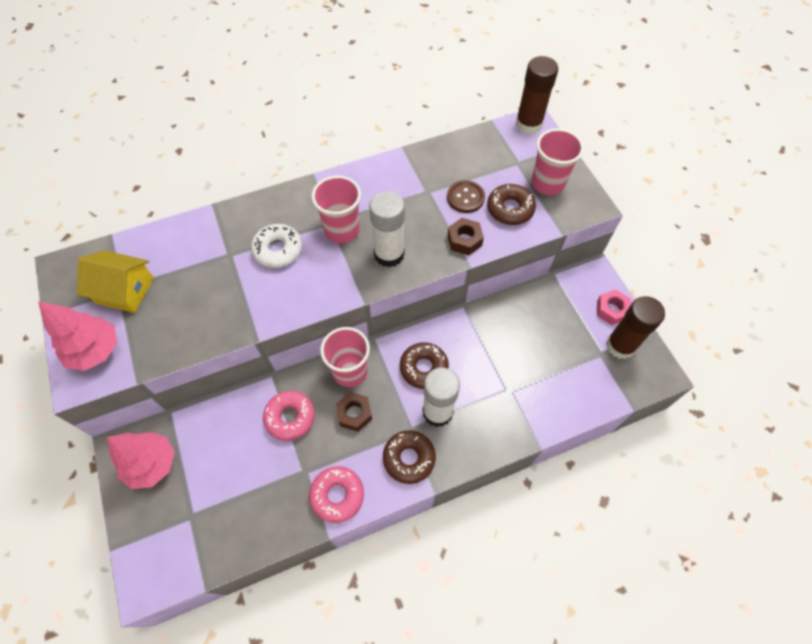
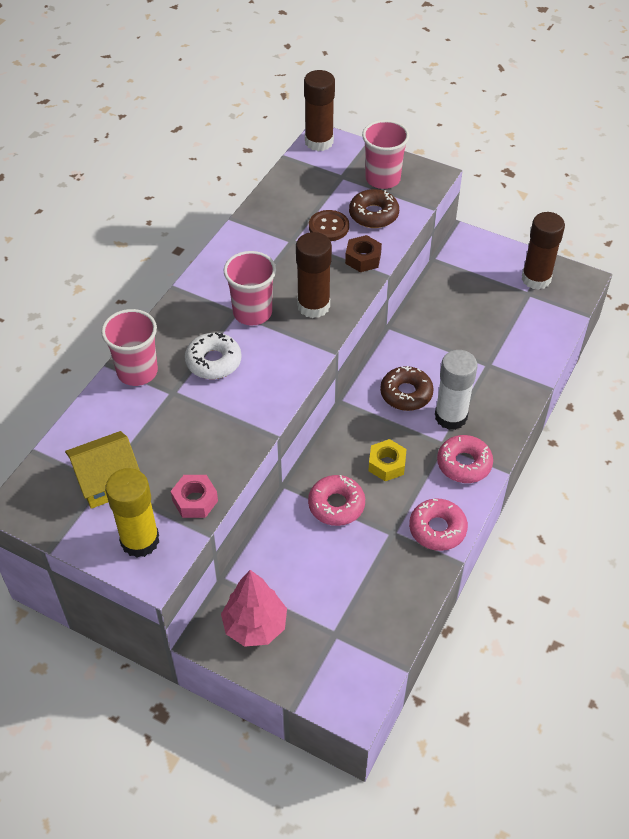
camera: 40 degrees left, 10 degrees down
pink tree [38,301,117,371] -> yellow glue stick [105,468,159,558]
pink cup [320,327,370,387] -> pink cup moved to [101,309,158,386]
brown nut [336,392,372,432] -> yellow nut [368,439,407,481]
white glue stick [369,191,405,267] -> brown glue stick [296,232,332,318]
brown donut [383,430,436,484] -> pink donut [437,435,493,483]
pink nut [597,290,631,325] -> pink nut moved to [171,475,218,518]

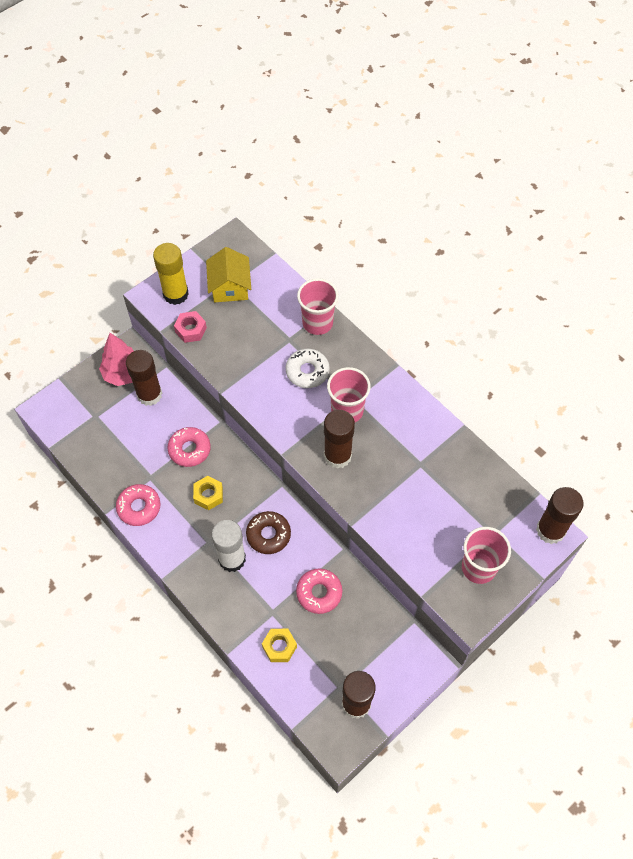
camera: 110 degrees right, 10 degrees up
brown button [309,210,349,241] -> none
brown nut [345,235,382,272] -> none
brown donut [349,189,399,228] -> none
pink donut [437,435,493,483] -> pink donut moved to [296,568,342,614]
none -> brown glue stick [126,350,162,406]
none -> yellow nut [262,629,297,662]

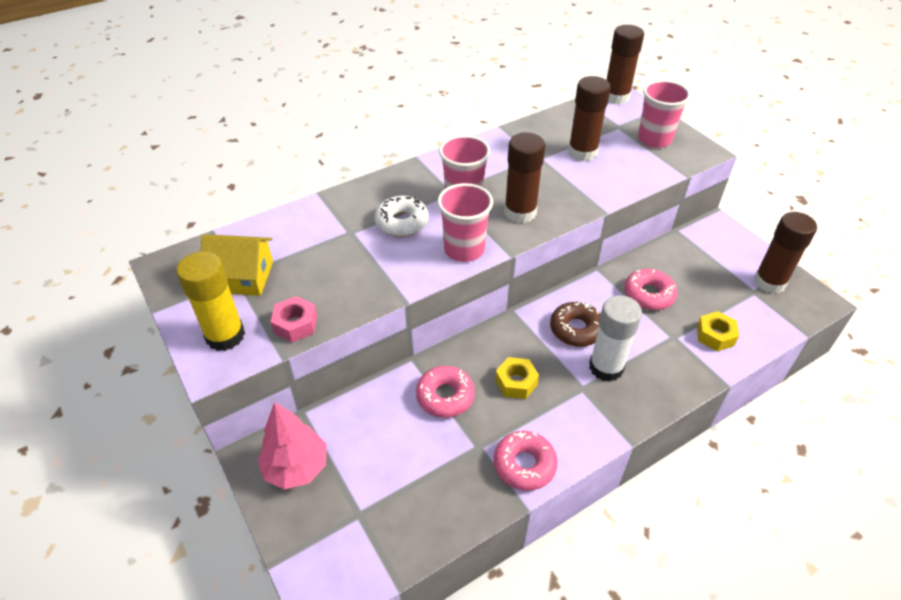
camera: 80 degrees left, 15 degrees down
brown glue stick [126,350,162,406] -> brown glue stick moved to [568,76,611,162]
pink cup [297,278,339,335] -> pink cup moved to [437,183,493,262]

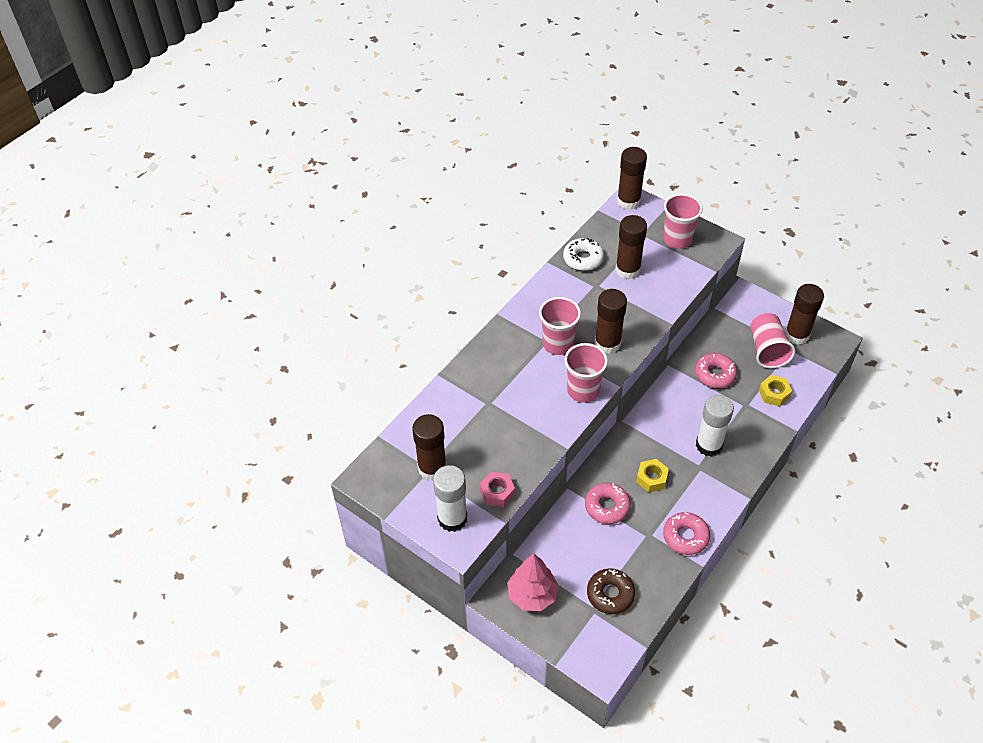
camera: 20 degrees left, 5 degrees up
yellow glue stick [177,251,245,351] -> white glue stick [433,465,467,532]
yellow house [201,235,273,296] -> brown glue stick [412,414,447,481]
white donut [374,196,429,237] -> white donut moved to [563,238,604,271]
brown donut [550,302,601,347] -> brown donut moved to [587,568,635,614]
none -> pink cup [750,313,795,368]

